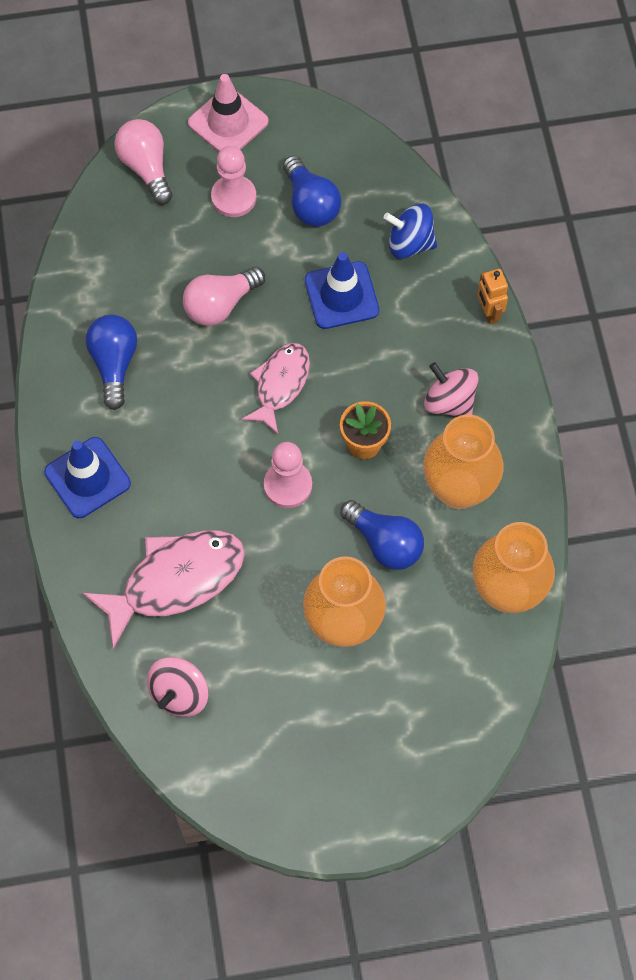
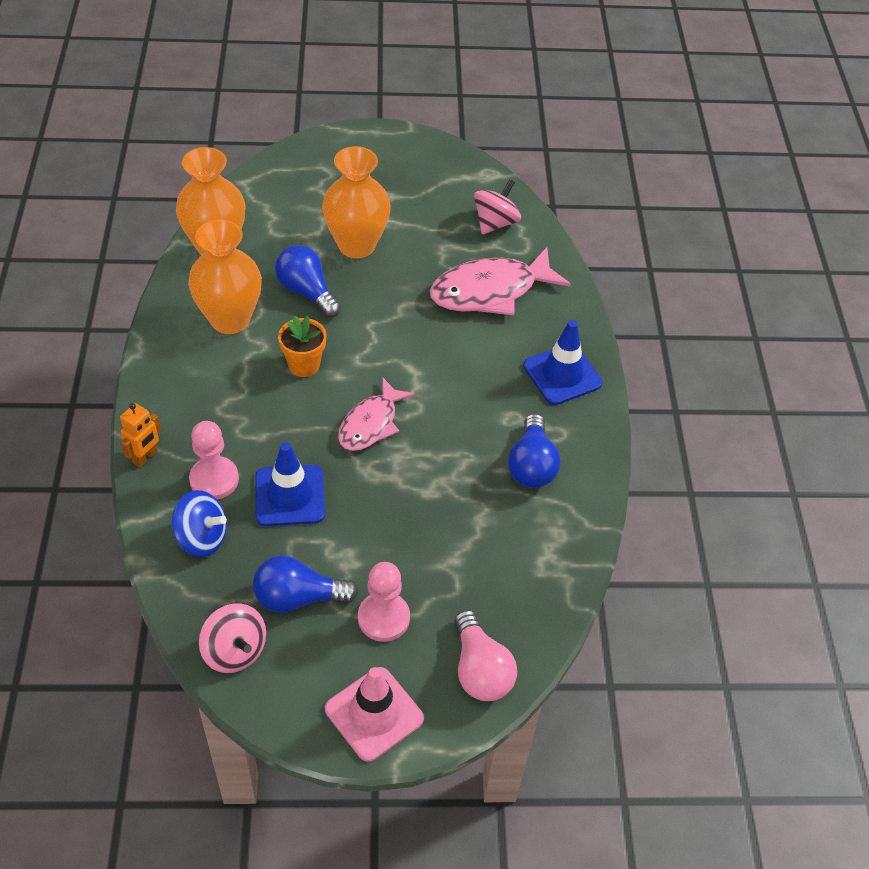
camera: 175 degrees left, 15 degrees down
pink light bulb [183,267,265,326] -> none
pink pawn [264,442,312,508] -> pink pawn moved to [189,421,239,499]
blue light bulb [283,155,341,227] -> blue light bulb turned 75 degrees counterclockwise [253,555,358,613]
pink spinning top [424,362,479,417] -> pink spinning top moved to [199,603,266,673]
orange robot [477,269,508,324] -> orange robot turned 45 degrees clockwise [120,403,161,467]

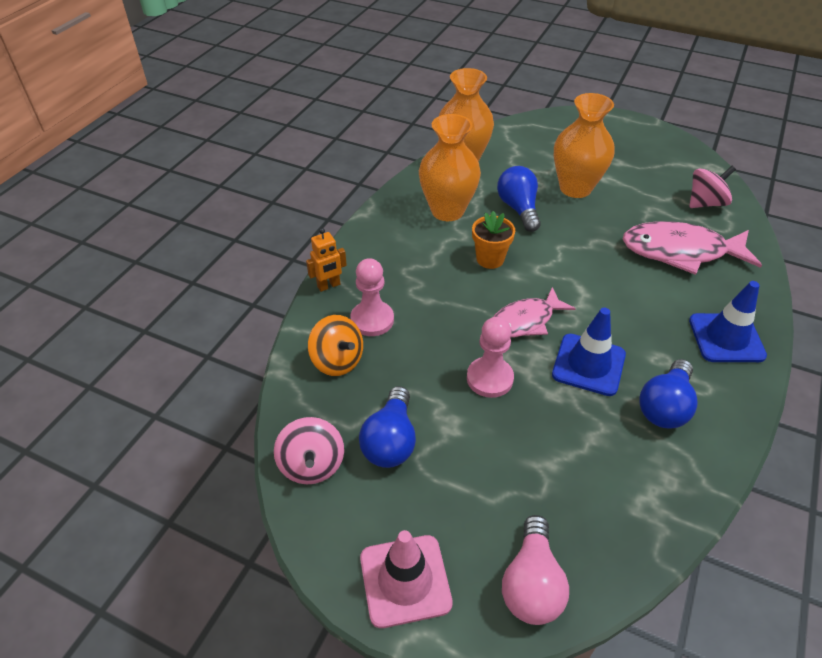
camera: 30 degrees right, 5 degrees down
blue spinning top [172,490,227,557] -> orange spinning top [308,315,363,376]
blue light bulb [253,555,358,613] -> blue light bulb turned 105 degrees counterclockwise [359,386,416,468]
blue traffic cone [255,443,325,526] -> blue traffic cone moved to [552,308,626,396]
pink pawn [358,562,410,642] -> pink pawn moved to [467,317,514,398]

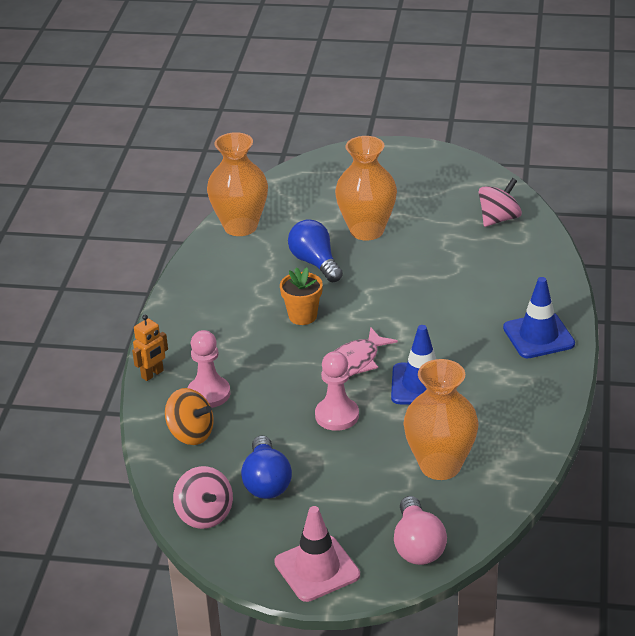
camera: 15 degrees left, 10 degrees down
orange vase [419,114,481,221] -> orange vase moved to [404,359,479,480]
pink fish [623,221,762,275] -> none
blue light bulb [639,359,697,428] -> none

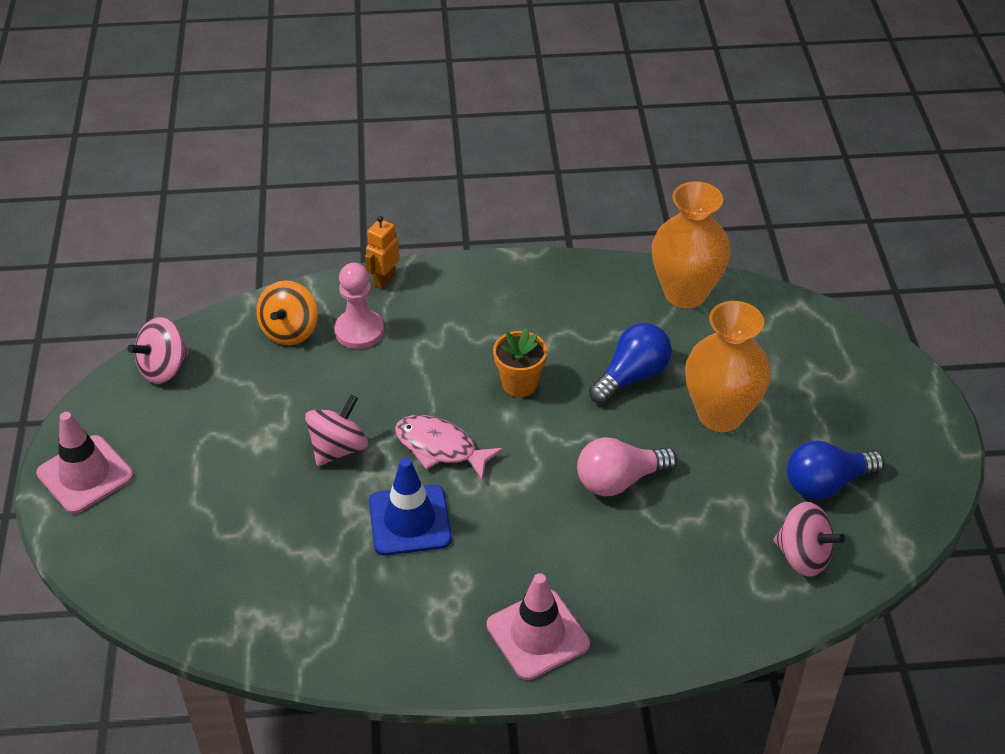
camera: 75 degrees right, 10 degrees up
orange robot [132,315,168,381] -> orange robot turned 90 degrees clockwise [365,216,400,289]
blue light bulb [241,436,292,499] -> blue light bulb moved to [787,441,884,500]
pink pawn [315,351,359,431] -> pink spinning top [305,395,368,466]
pink light bulb [394,496,447,565] -> pink light bulb moved to [577,437,678,496]
orange vase [404,359,479,480] -> none
blue traffic cone [503,277,575,358] -> pink traffic cone [487,573,590,680]

